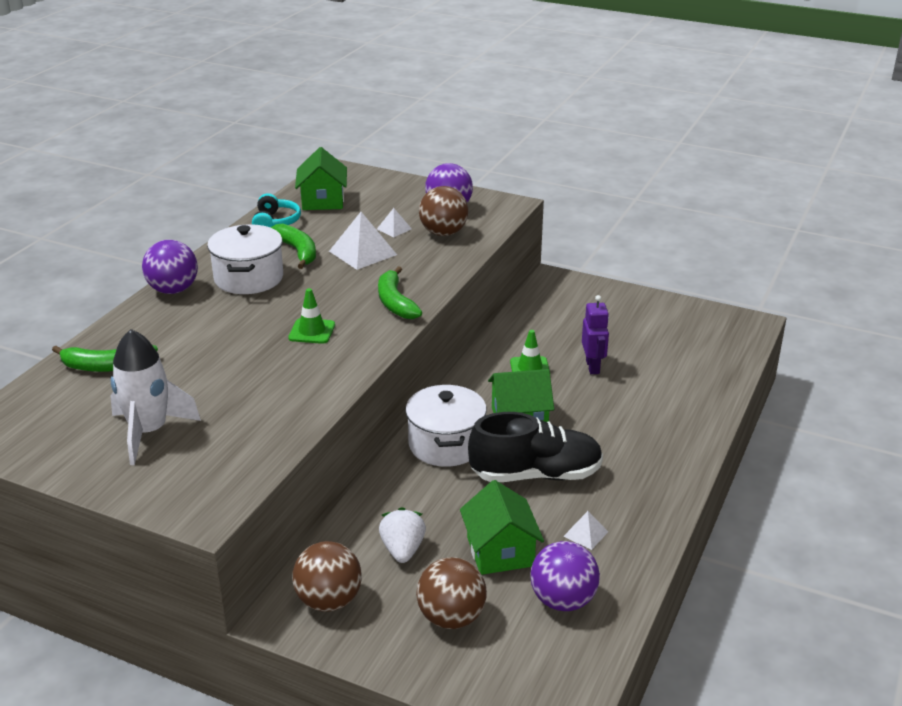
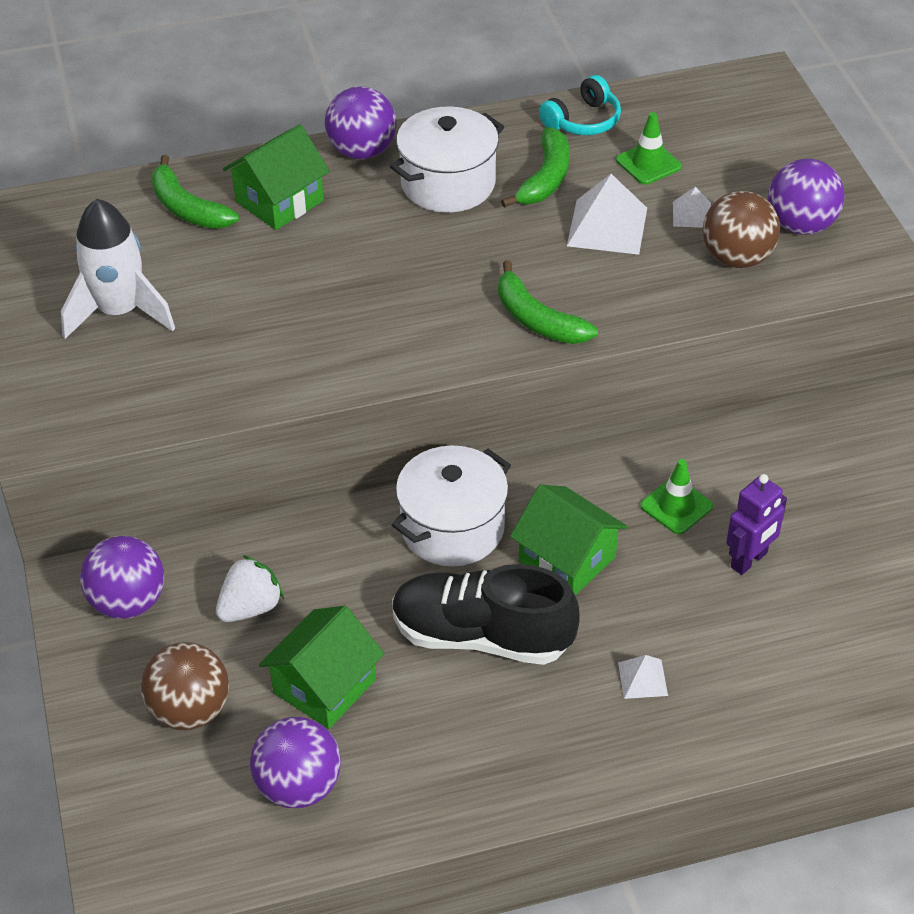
camera: 50 degrees right, 15 degrees up
green traffic cone [288,288,335,344] -> green traffic cone moved to [616,112,682,185]
brown ball [292,541,362,612] -> purple ball [80,536,164,619]
green house [295,147,347,210] -> green house moved to [223,125,330,230]
green banana [378,266,422,319] -> green banana turned 75 degrees counterclockwise [498,260,598,344]
black shoe [468,412,603,482] -> black shoe turned 150 degrees clockwise [392,564,580,665]
white pyramid [563,511,608,550] -> white pyramid moved to [618,655,668,699]

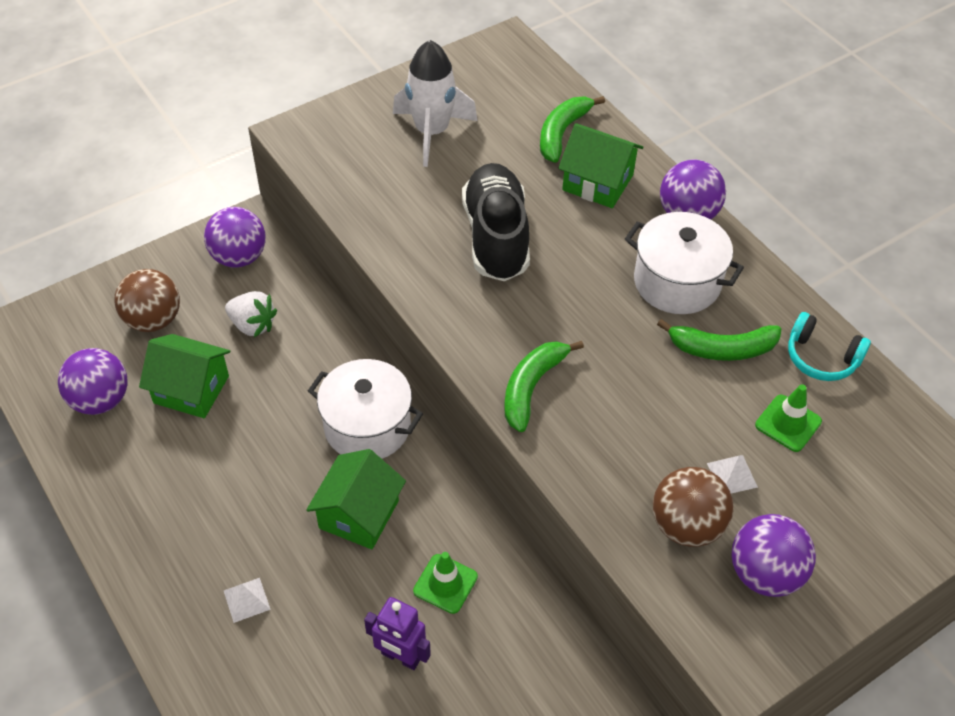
camera: 70 degrees right, 5 degrees up
black shoe [392,564,580,665] -> black shoe moved to [462,163,530,281]
white pyramid [567,174,647,255] -> none

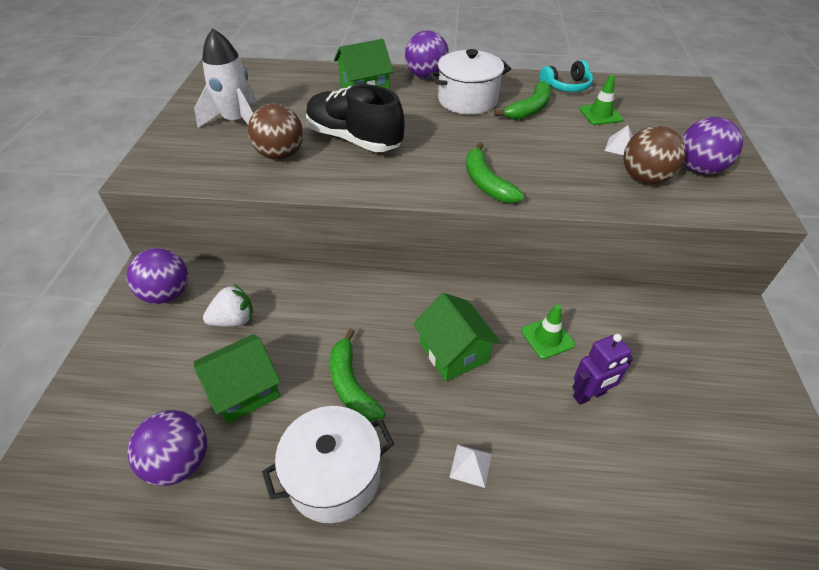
camera: 50 degrees left, 5 degrees down
brown ball [114,269,180,332] -> brown ball moved to [248,104,303,160]
white pot [308,359,423,459] -> white pot moved to [262,406,394,523]
green banana [540,96,605,163] -> green banana moved to [330,329,385,421]

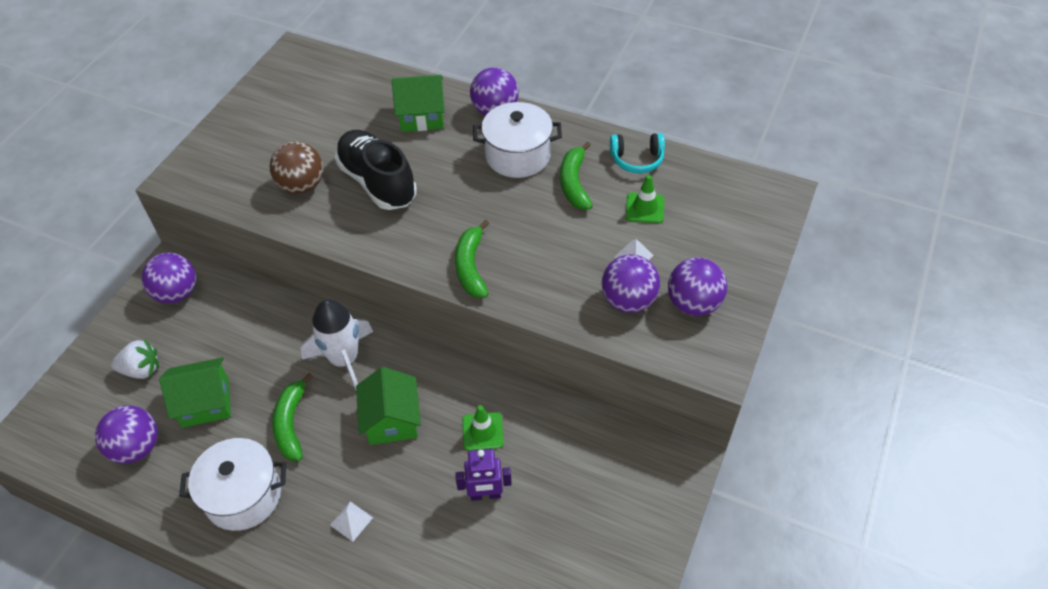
camera: 20 degrees right, 5 degrees up
white rocket [194,28,257,128] -> white rocket moved to [301,299,373,390]
white strawberry [203,284,253,327] -> white strawberry moved to [111,338,159,379]
green banana [494,81,551,120] -> green banana turned 120 degrees clockwise [560,142,593,209]
brown ball [623,126,686,184] -> purple ball [602,254,660,313]

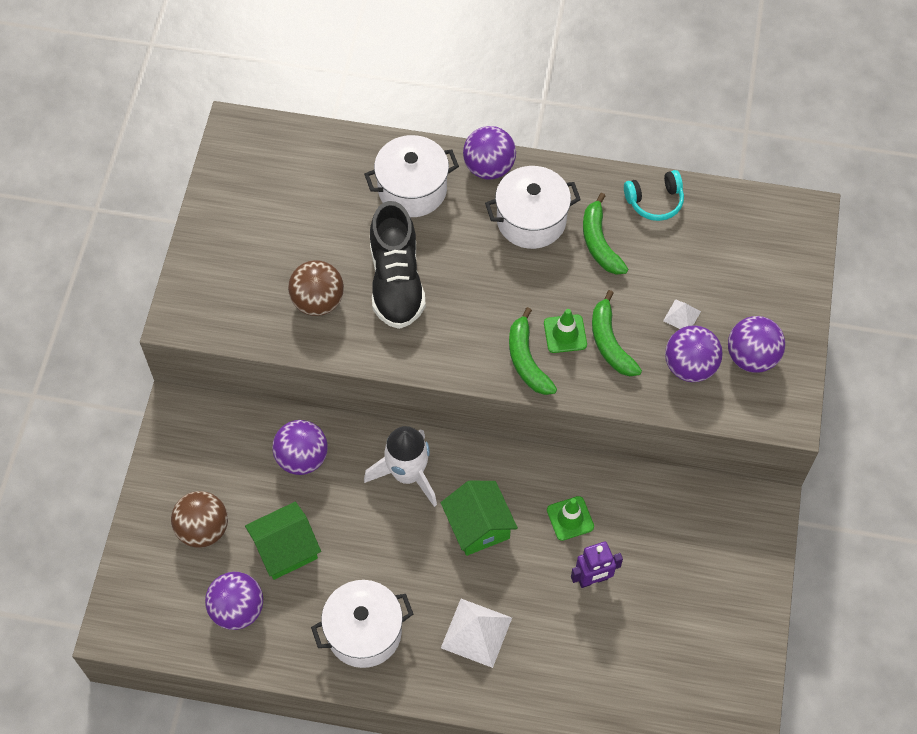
camera: 15 degrees left, 10 degrees up
white strawberry [111,338,159,379] -> brown ball [171,491,228,548]
purple ball [142,253,196,304] -> purple ball moved to [273,420,328,475]
green banana [272,373,313,461] -> green banana moved to [592,290,642,376]
white pyramid [330,501,373,542] -> white pyramid [441,599,512,668], size x1.87
black shoe [335,130,417,210] -> black shoe turned 135 degrees counterclockwise [370,201,426,329]
green house [392,75,445,132] -> white pot [364,135,459,217]
green traffic cone [626,175,664,223] -> green traffic cone moved to [544,309,587,353]

